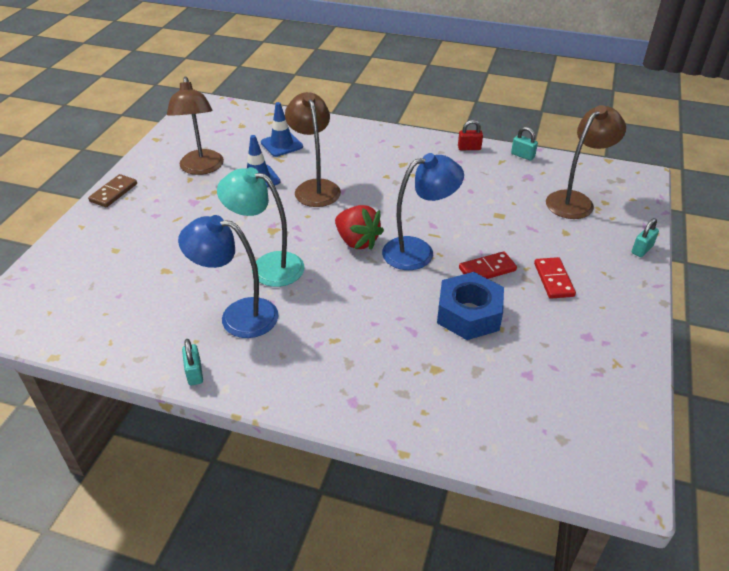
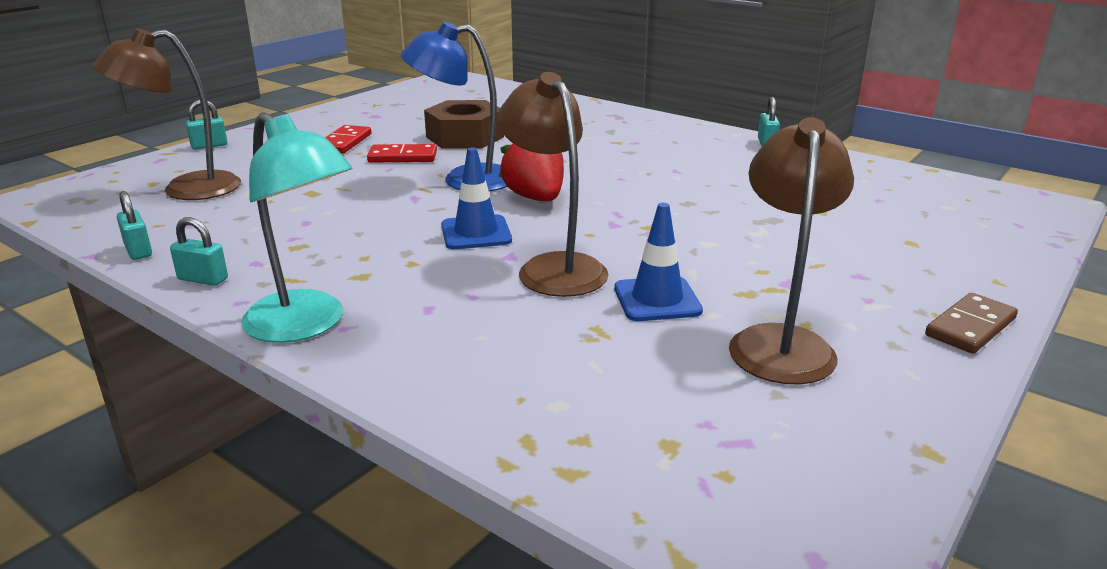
camera: 160 degrees left, 15 degrees down
blue lamp [178,215,279,338] -> none
turquoise lamp [217,167,305,287] -> turquoise lamp moved to [241,112,353,343]
blue traffic cone [261,102,303,157] -> blue traffic cone moved to [441,147,512,249]
brown lamp [285,92,341,207] -> brown lamp turned 150 degrees clockwise [497,72,609,297]
blue nut [437,272,504,340] -> brown nut [424,100,504,149]
red padlock [458,120,483,150] -> turquoise padlock [170,217,228,286]

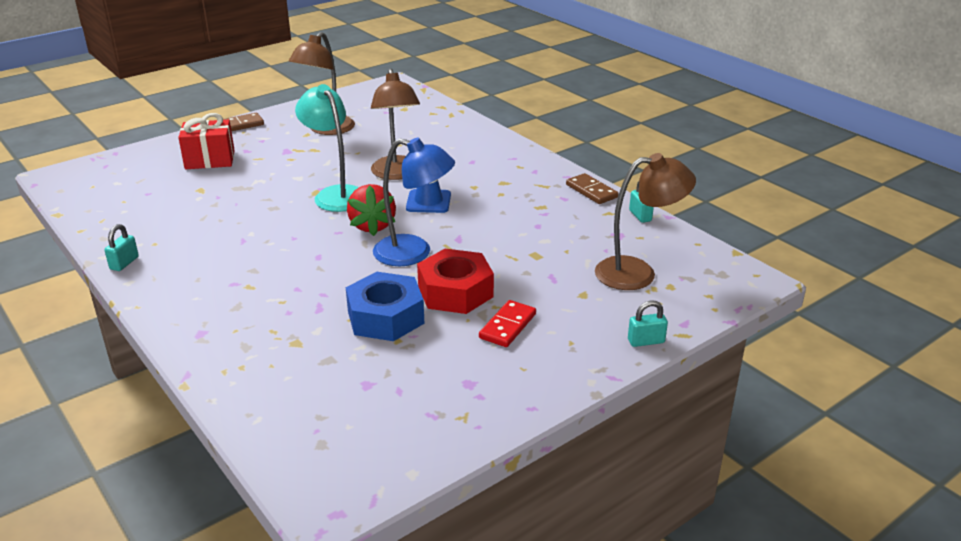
camera: 165 degrees left, 5 degrees up
turquoise padlock [170,217,228,286] -> brown domino [566,173,618,204]
turquoise lamp [241,112,353,343] -> turquoise lamp moved to [295,84,359,212]
red domino [367,144,437,162] -> red nut [417,249,494,314]
brown nut [424,100,504,149] -> blue nut [346,272,425,341]
blue traffic cone [614,203,703,321] -> none
none -> red gift [178,113,235,169]

